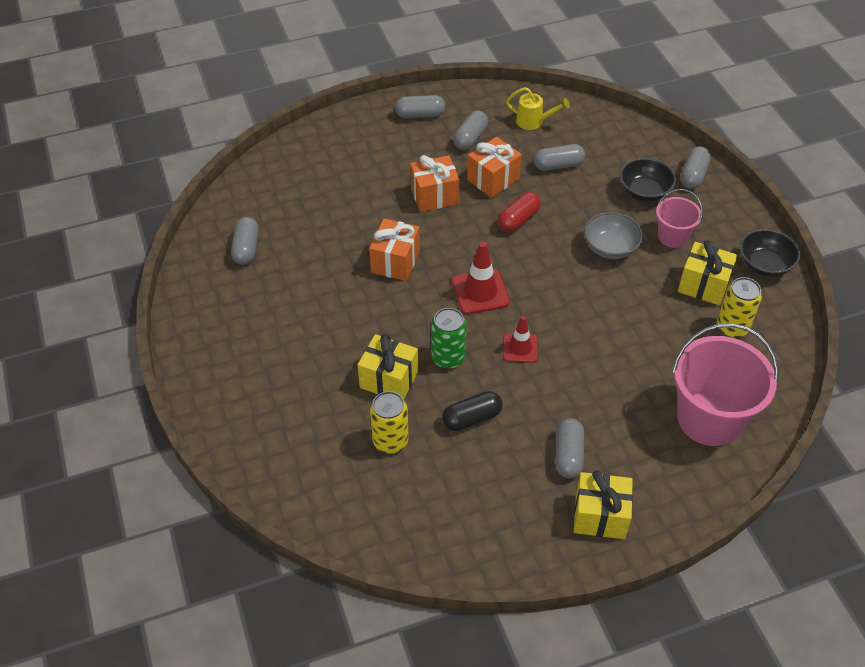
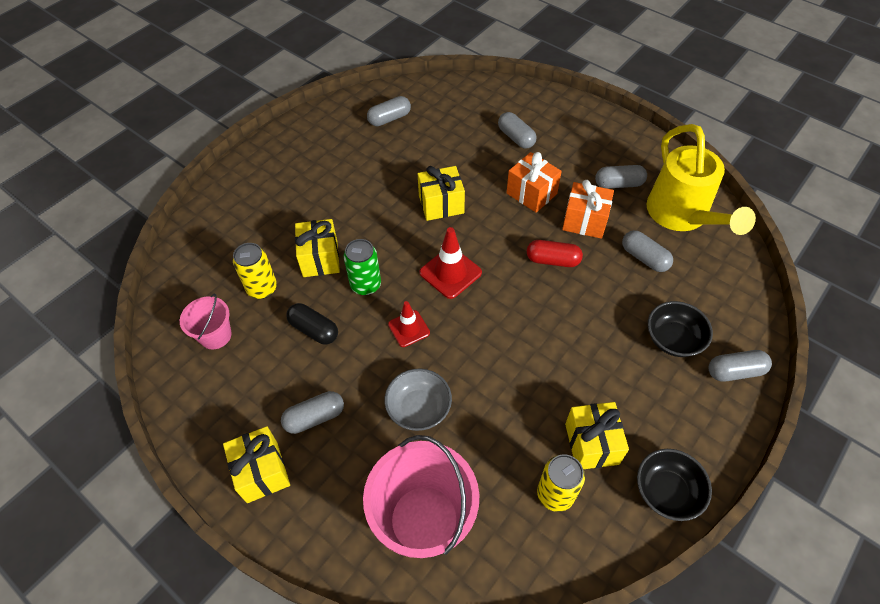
camera: 60 degrees right, 5 degrees up
orange gift [369,219,420,281] -> yellow gift [418,166,465,221]
grey capsule [395,95,445,118] -> grey capsule moved to [498,112,537,149]
yellow watering can [506,87,570,130] -> yellow watering can [647,124,756,235], size x2.19
grey bowl [584,212,643,259] -> grey bowl moved to [384,369,452,431]
pink bucket [656,189,703,248] -> pink bucket moved to [180,293,232,349]

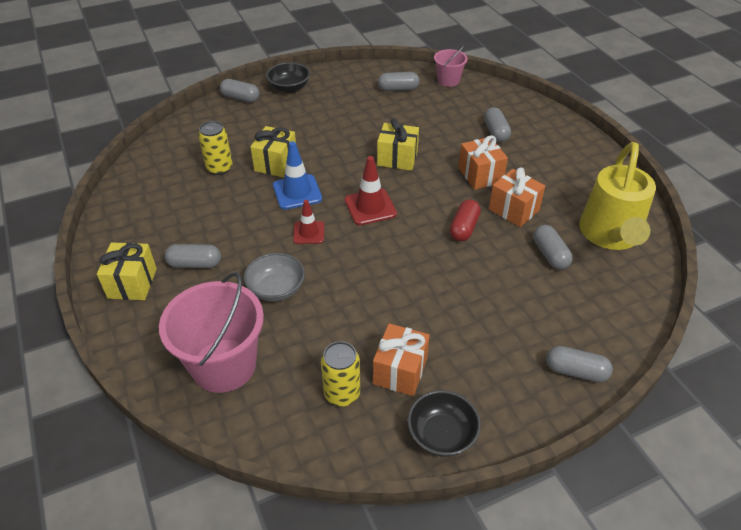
camera: 25 degrees right, 10 degrees down
pink bucket [180,293,232,349] -> pink bucket moved to [434,45,468,87]
black capsule [286,303,338,345] -> none
green can [344,239,381,295] -> blue traffic cone [273,141,322,210]
red capsule [527,240,583,267] -> red capsule turned 75 degrees clockwise [450,199,481,241]
yellow gift [565,402,629,469] -> orange gift [373,323,430,396]
grey capsule [595,165,647,189] -> grey capsule moved to [220,79,260,103]
black bowl [648,301,713,357] -> black bowl moved to [266,62,310,93]

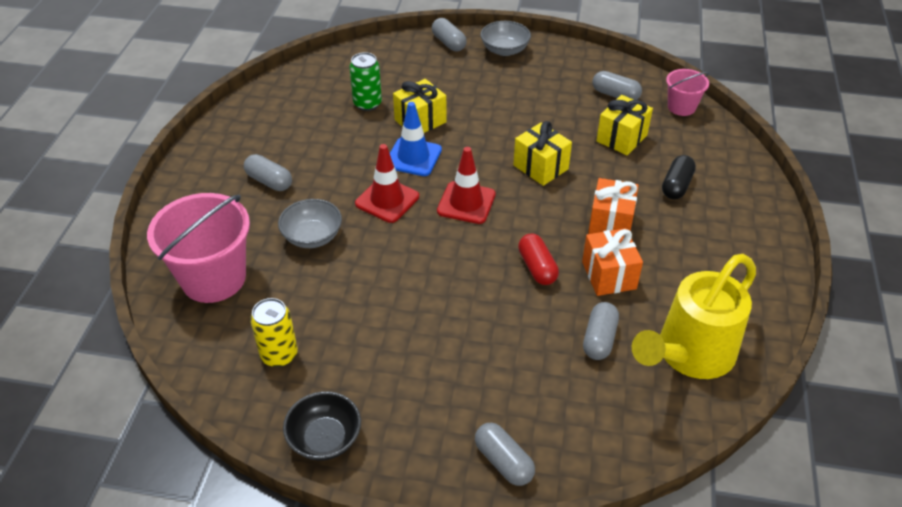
camera: 35 degrees right, 0 degrees up
yellow gift [97,242,157,300] -> yellow gift moved to [596,95,653,155]
yellow can [198,121,233,175] -> green can [349,52,382,111]
black bowl [266,62,310,93] -> grey bowl [480,21,531,56]
red traffic cone [293,200,324,244] -> red traffic cone [355,144,419,223], size x1.51
orange gift [373,323,430,396] -> none
red capsule [450,199,481,241] -> red capsule turned 75 degrees counterclockwise [518,234,559,285]
grey capsule [484,107,511,142] -> black capsule [662,155,696,199]

